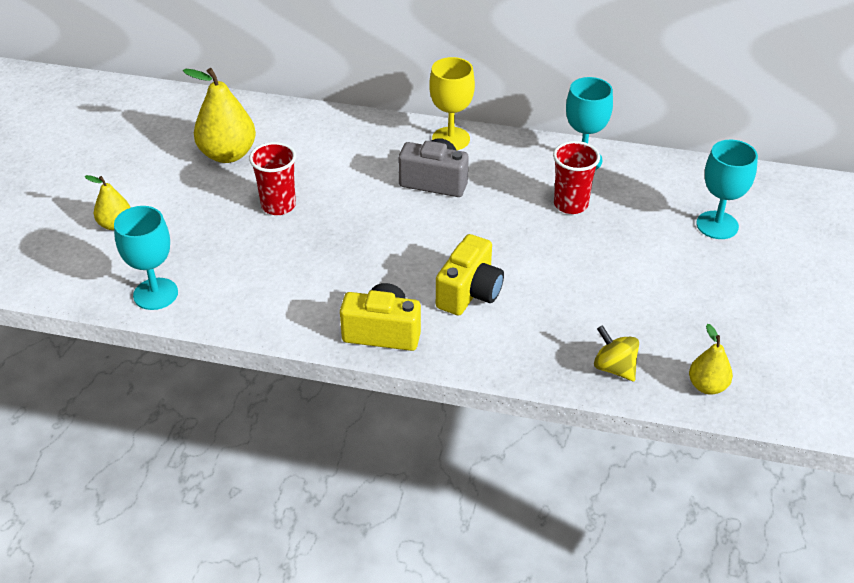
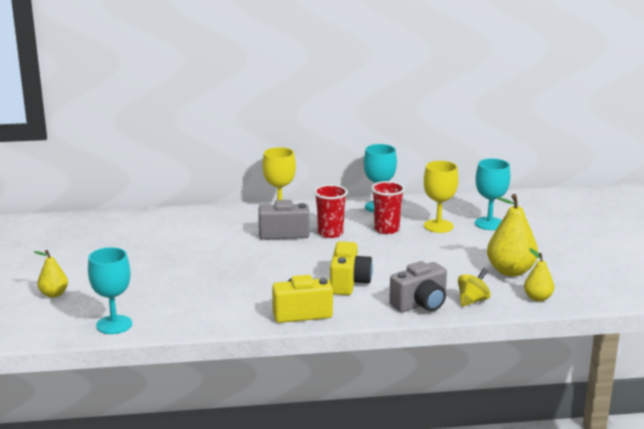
camera: 20 degrees left, 20 degrees down
yellow pear [183,68,256,163] -> yellow pear moved to [487,194,538,276]
red cup [249,142,296,215] -> red cup moved to [314,184,348,238]
yellow spinning top [594,325,639,381] -> yellow spinning top turned 105 degrees clockwise [458,268,491,307]
none -> grey camera [389,261,447,312]
none -> yellow goblet [424,161,458,233]

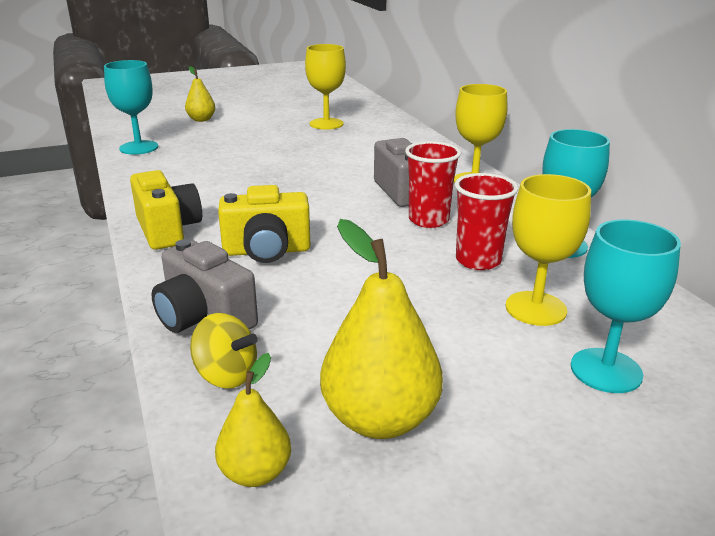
camera: 75 degrees right, 5 degrees up
none -> yellow goblet [305,44,346,130]

